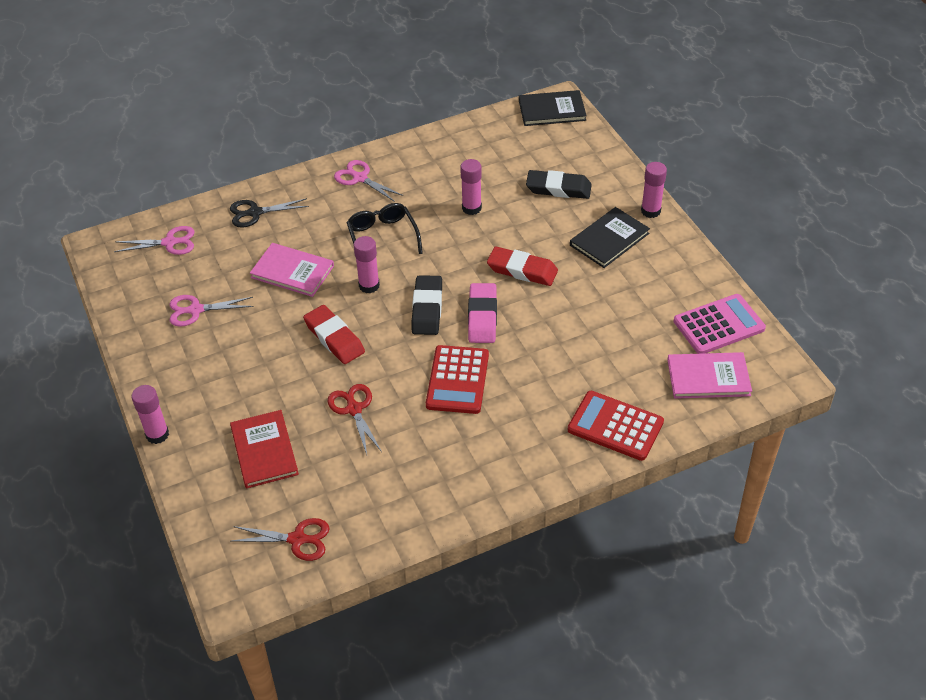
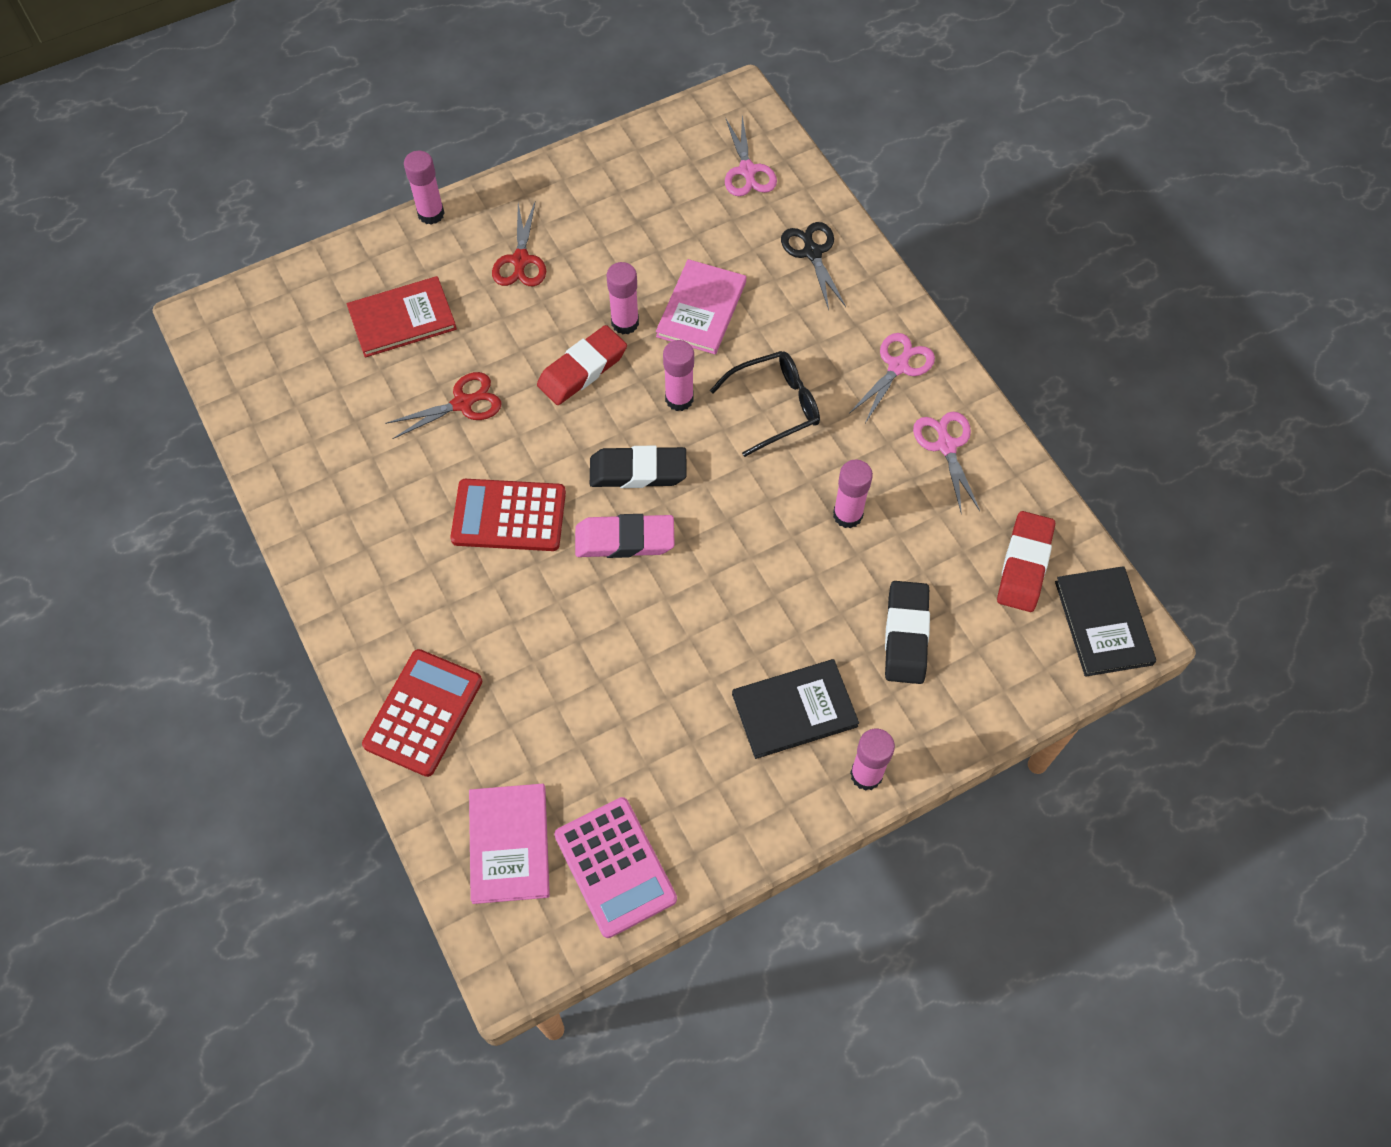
camera: 85 degrees right, 15 degrees up
pink scissors [170,295,253,327] -> pink scissors moved to [913,412,980,514]
red scissors [231,518,330,561] -> red scissors moved to [492,202,546,287]
red eraser [487,247,558,286] -> red eraser moved to [997,511,1055,612]
black book [570,207,650,268] -> black book turned 60 degrees counterclockwise [732,659,859,759]
none -> pink glue stick [607,262,639,334]

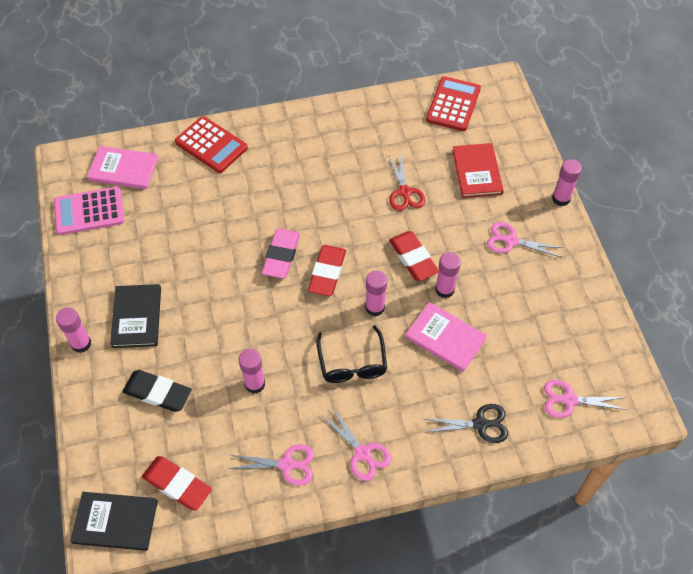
camera: 105 degrees right, 5 degrees down
red calculator [450,479,566,551] -> red calculator moved to [426,76,481,131]
red scissors [492,202,546,287] -> pink scissors [487,222,563,257]
black eraser [590,446,687,488] -> red eraser [308,245,346,296]

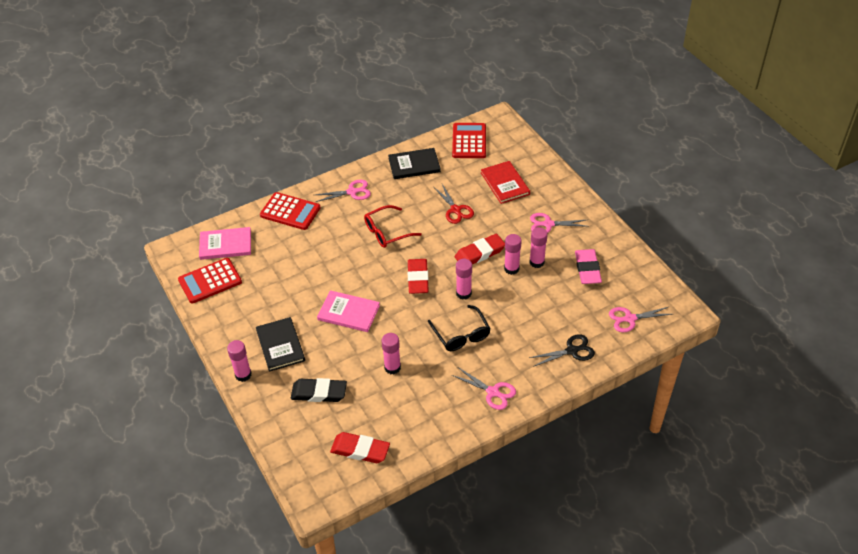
camera: 15 degrees left, 10 degrees down
pink calculator [54,187,124,235] -> red calculator [178,258,242,304]
black book [70,492,158,551] -> black book moved to [388,148,441,179]
pink scissors [228,444,314,486] -> pink scissors moved to [315,180,371,202]
pink eraser [262,229,300,278] -> pink eraser moved to [575,249,602,284]
red eraser [389,231,439,281] -> red eraser turned 75 degrees counterclockwise [455,234,505,264]
pink book [405,302,487,372] -> pink book moved to [317,290,380,332]
pink glue stick [552,159,582,206] -> pink glue stick moved to [530,227,548,268]
none -> red glasses [364,205,422,248]

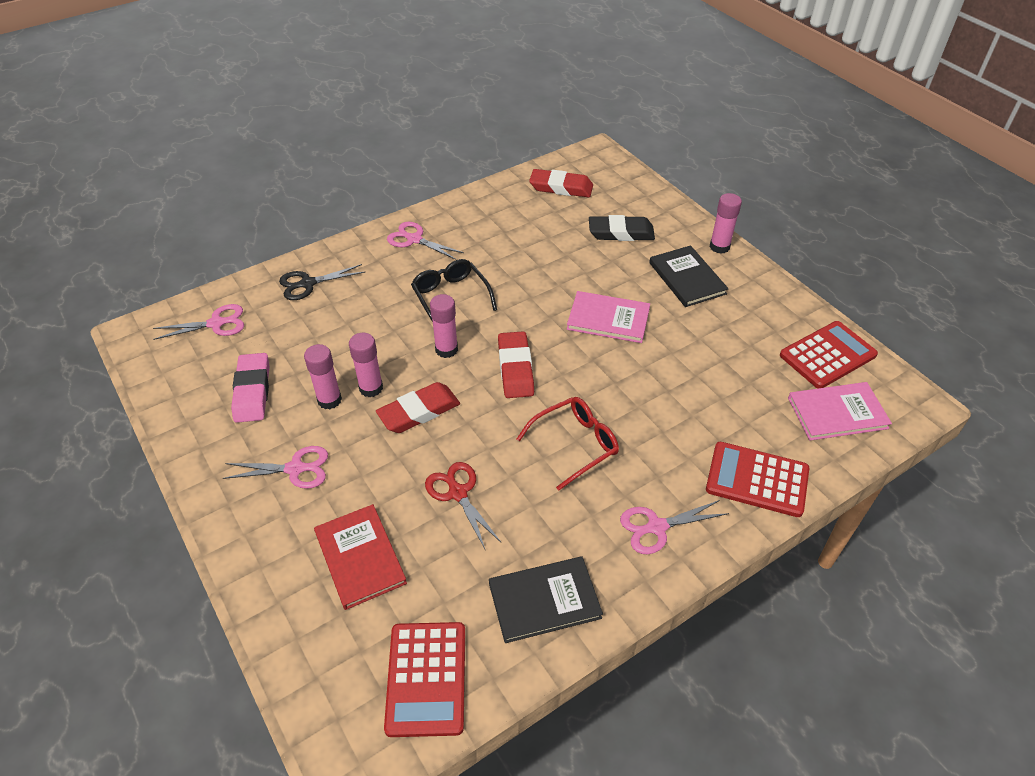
camera: 175 degrees right, 0 degrees up
pink glue stick [381,333,401,374] -> none

